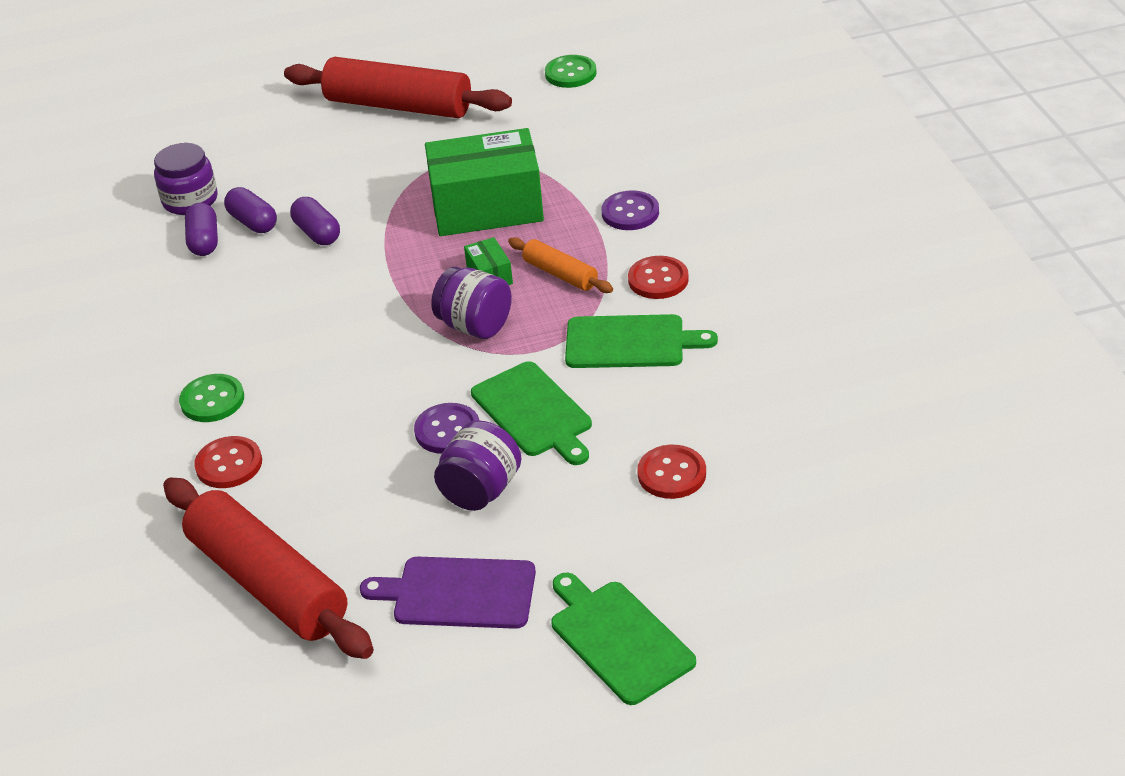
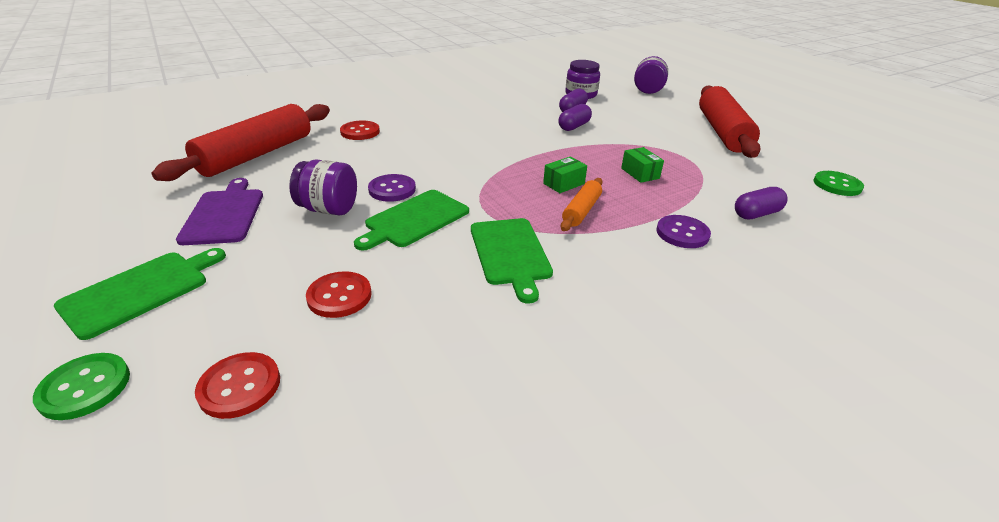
camera: 70 degrees right, 5 degrees down
green button [179,374,244,422] -> green button moved to [33,353,130,420]
purple capsule [185,203,218,256] -> purple capsule moved to [735,187,788,219]
green box [425,128,544,236] -> green box [621,147,664,183], size x0.42
purple jar [431,267,512,339] -> purple jar moved to [634,56,668,94]
red button [628,256,689,299] -> red button moved to [195,352,280,419]

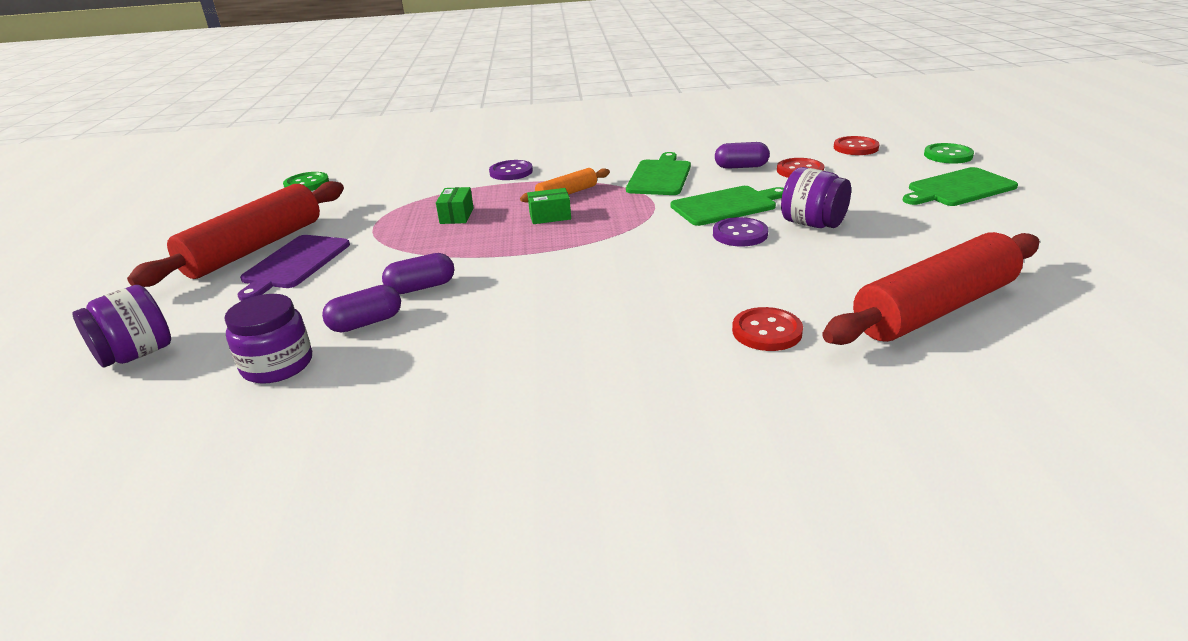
camera: 150 degrees left, 5 degrees down
purple cutting board [176,178,263,245] -> purple cutting board moved to [238,235,350,301]
purple capsule [735,187,788,219] -> purple capsule moved to [715,142,770,169]

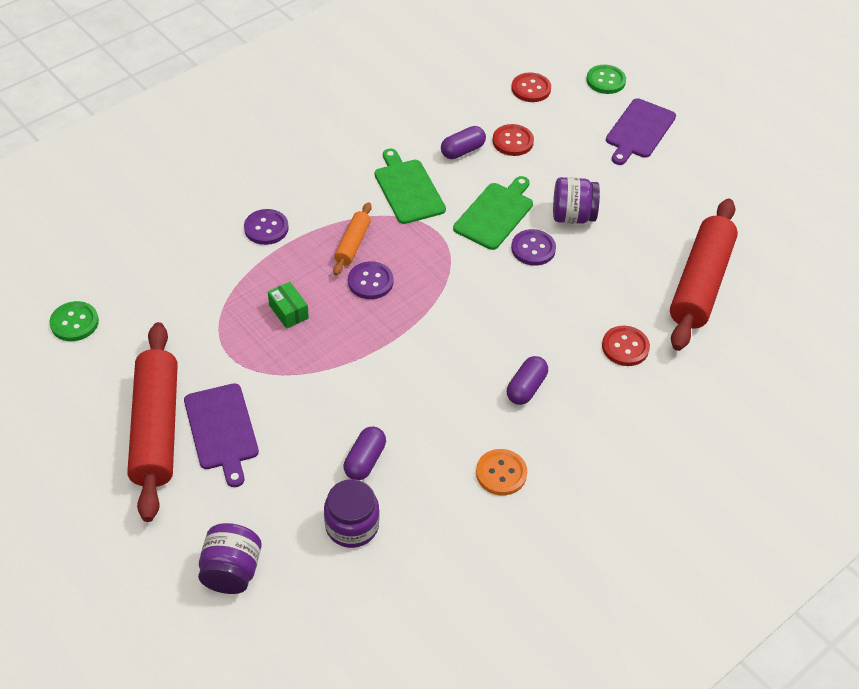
camera: 40 degrees left, 20 degrees up
purple capsule [382,253,454,294] -> purple capsule moved to [507,356,548,405]
green box [527,188,571,224] -> purple button [348,261,393,299]
green cutting board [903,167,1018,206] -> purple cutting board [606,98,676,165]
none -> orange button [476,449,527,495]

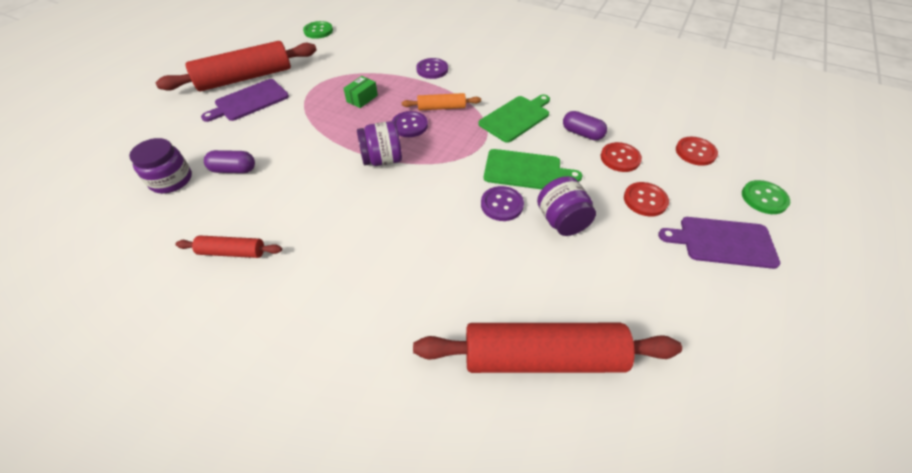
camera: 70 degrees right, 0 degrees up
purple jar [198,523,262,594] -> purple jar moved to [357,121,402,166]
orange button [476,449,527,495] -> red rolling pin [175,235,282,258]
purple capsule [507,356,548,405] -> none
red button [602,326,650,366] -> red button moved to [624,182,669,217]

